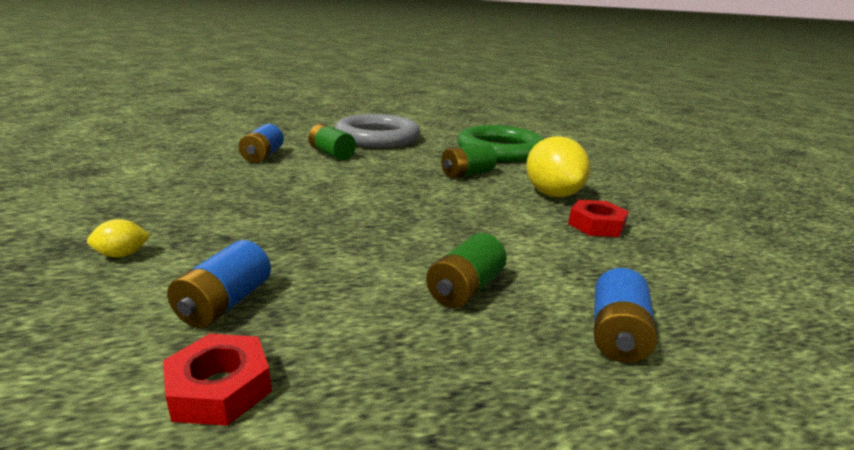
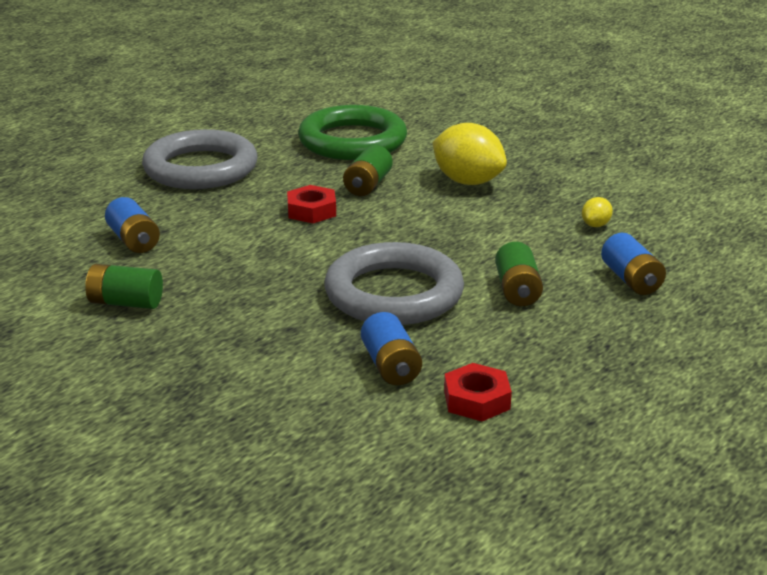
camera: 35 degrees left, 5 degrees up
yellow lemon [87,219,150,258] -> yellow lemon moved to [582,197,613,227]
green battery [308,124,356,160] -> green battery moved to [85,264,163,309]
red nut [568,200,629,237] -> red nut moved to [287,185,336,223]
none -> grey ring [324,242,464,325]

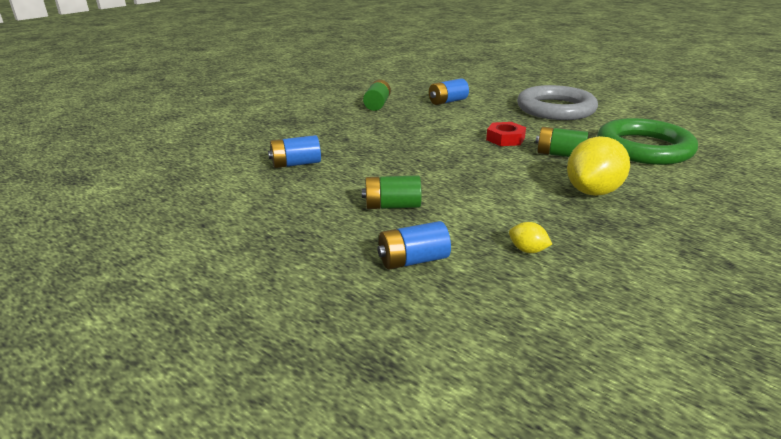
camera: 90 degrees right, 0 degrees up
grey ring [324,242,464,325] -> none
red nut [444,363,512,421] -> none

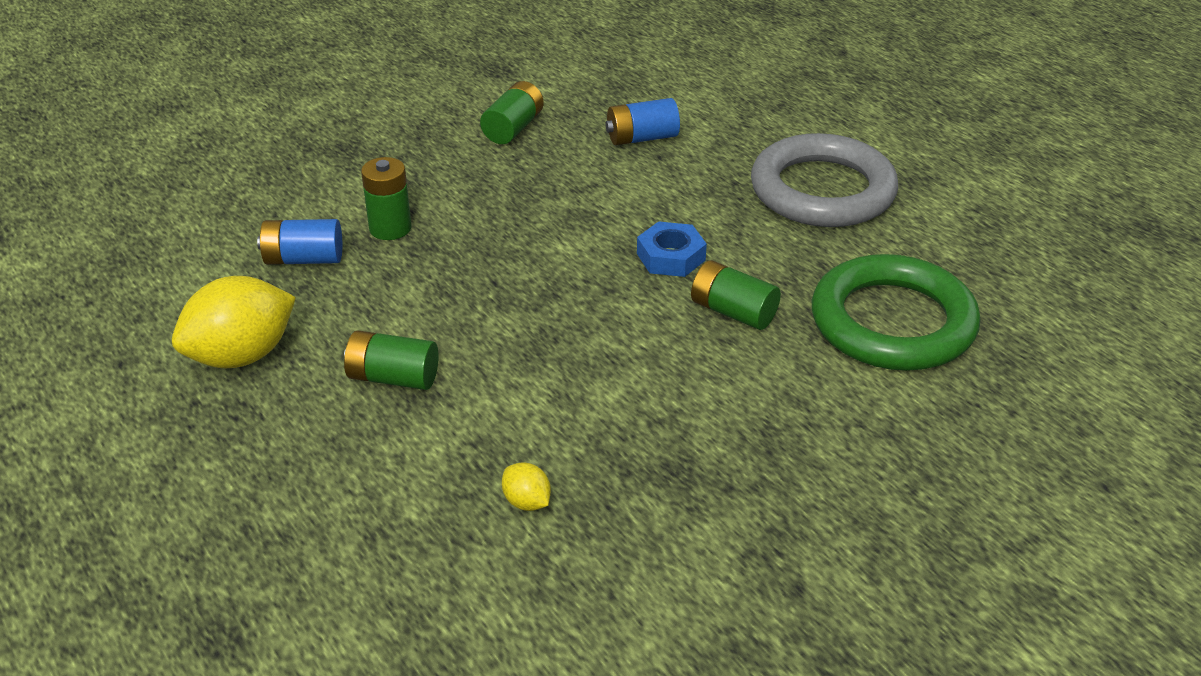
camera: 15 degrees right, 10 degrees up
blue battery [378,221,451,270] -> none
red nut [486,122,526,146] -> blue nut [637,221,707,277]
yellow lemon [567,136,630,196] -> yellow lemon moved to [172,276,296,368]
none -> green battery [361,157,412,240]

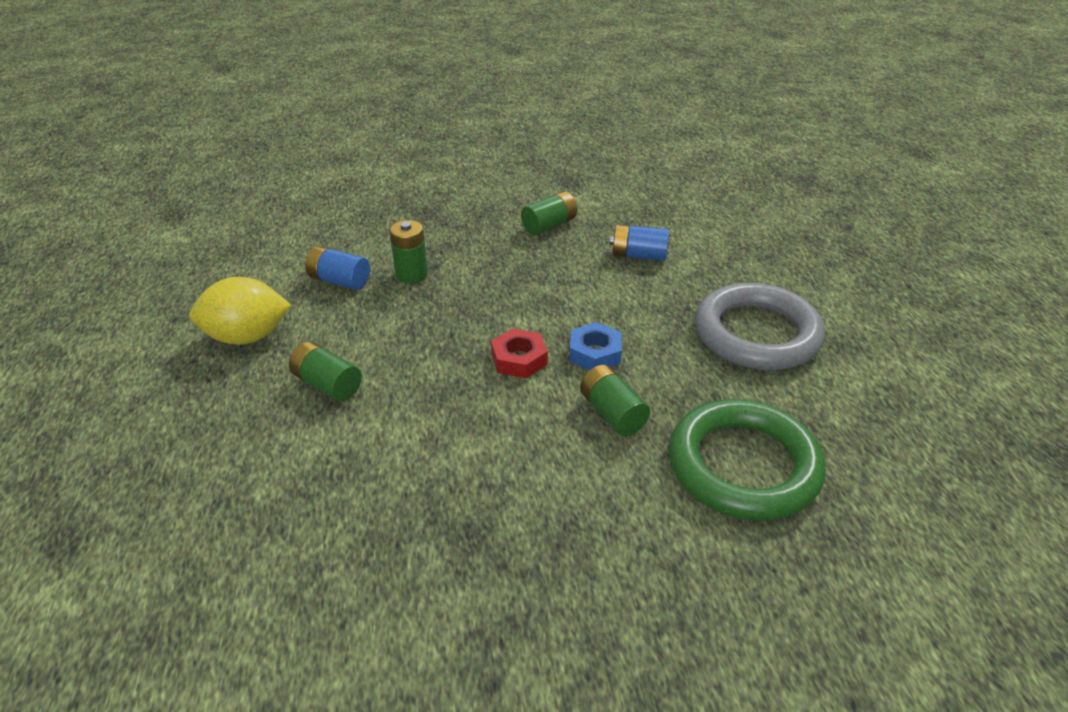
camera: 25 degrees right, 0 degrees up
yellow lemon [502,462,551,511] -> none
none -> red nut [491,328,548,378]

